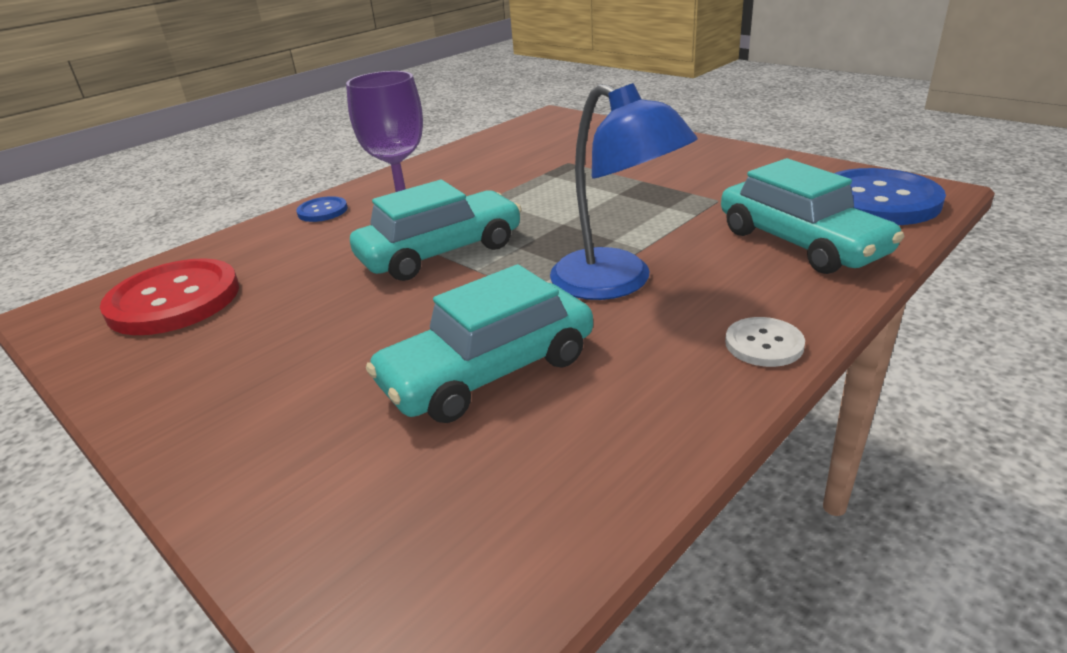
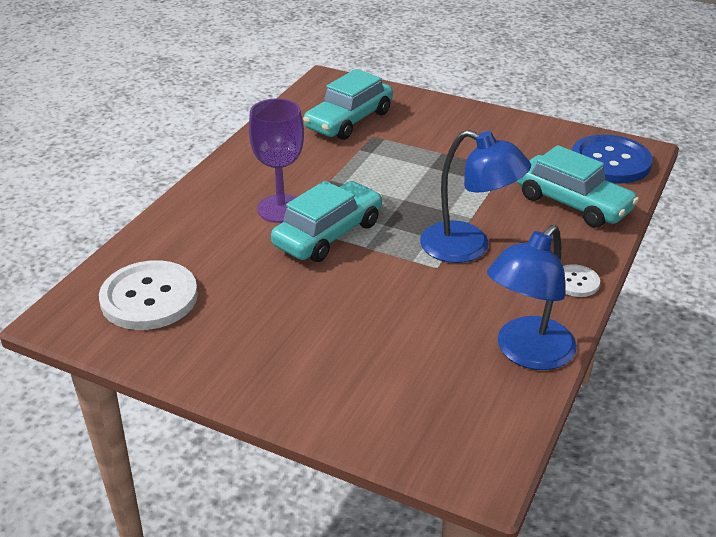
camera: 20 degrees left, 5 degrees up
red button [100,258,239,335] -> white button [99,260,198,330]
blue button [296,196,348,222] -> none
turquoise car [366,264,593,423] -> turquoise car moved to [303,69,393,140]
none -> blue lamp [487,225,577,370]

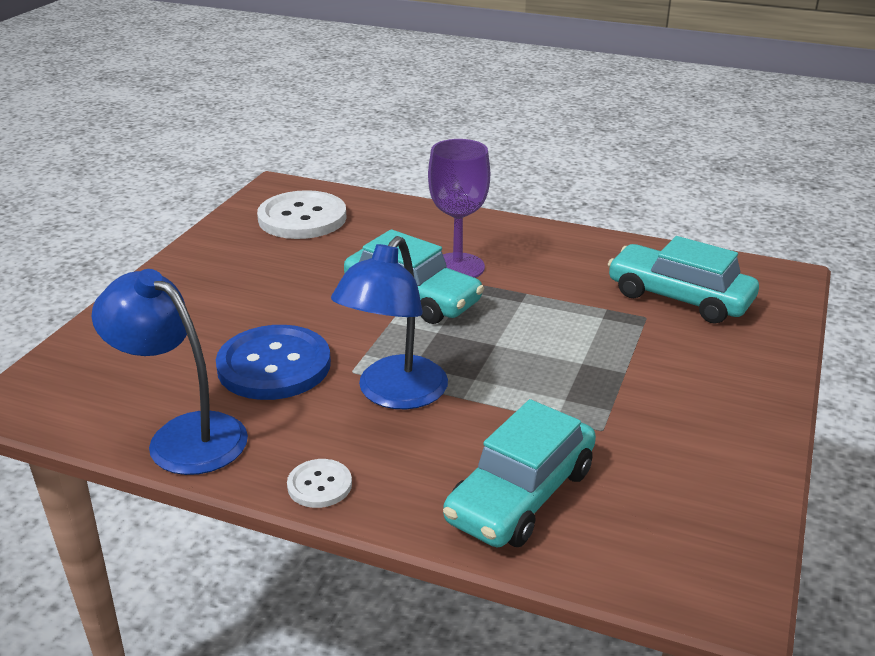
camera: 85 degrees right, 5 degrees down
blue button [572,135,653,184] -> blue button moved to [216,325,331,400]

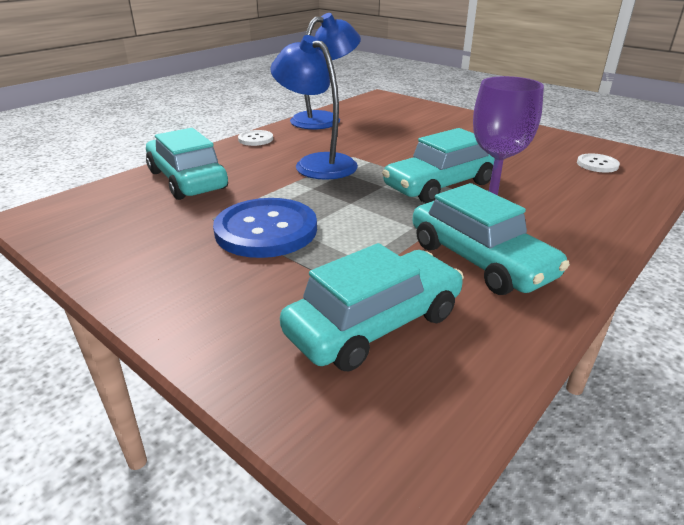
camera: 110 degrees right, 0 degrees up
blue button [216,325,331,400] -> blue button moved to [213,198,317,258]
white button [257,190,347,239] -> white button [577,153,620,173], size x0.49
none -> turquoise car [412,183,570,295]

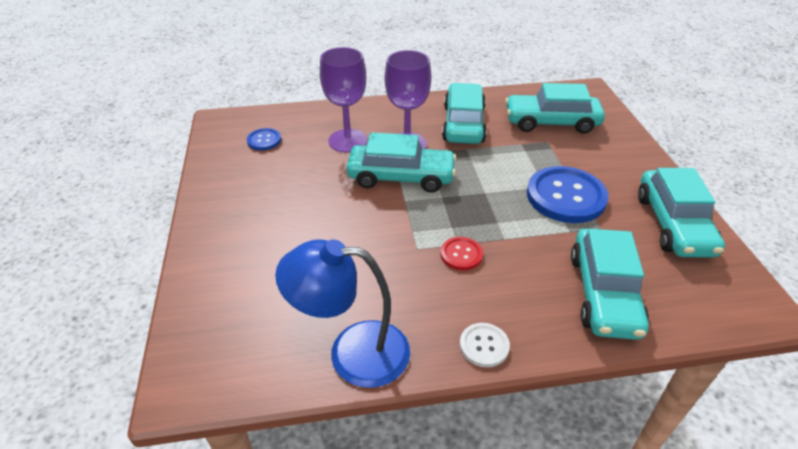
camera: 140 degrees left, 10 degrees up
blue lamp [270,35,358,180] -> red button [440,237,483,270]
white button [577,153,620,173] -> blue button [247,128,281,150]
none -> purple goblet [320,47,367,153]
none -> turquoise car [638,168,725,257]

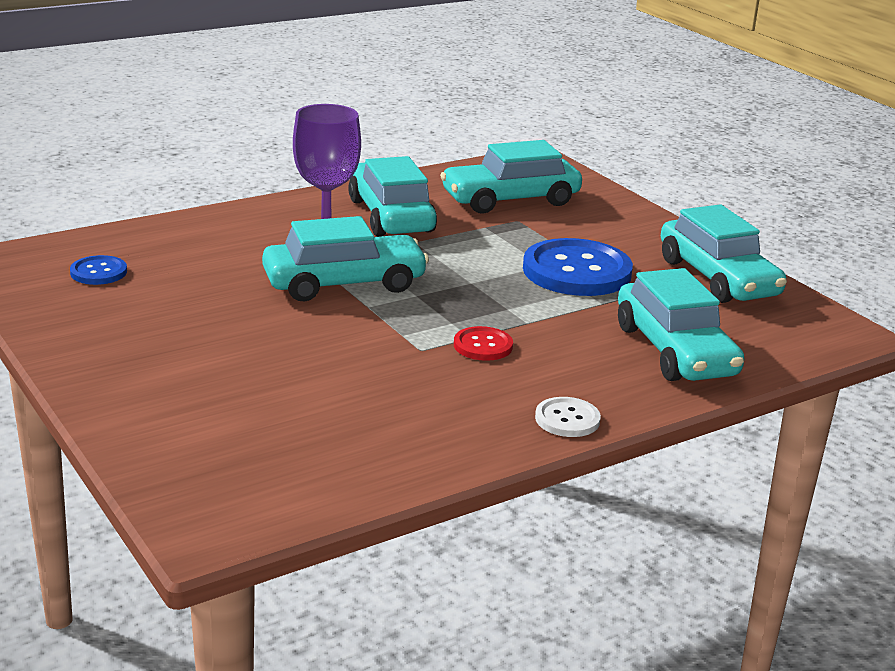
camera: 25 degrees left, 15 degrees down
blue lamp [275,239,410,388] -> none
purple goblet [320,47,367,153] -> none

